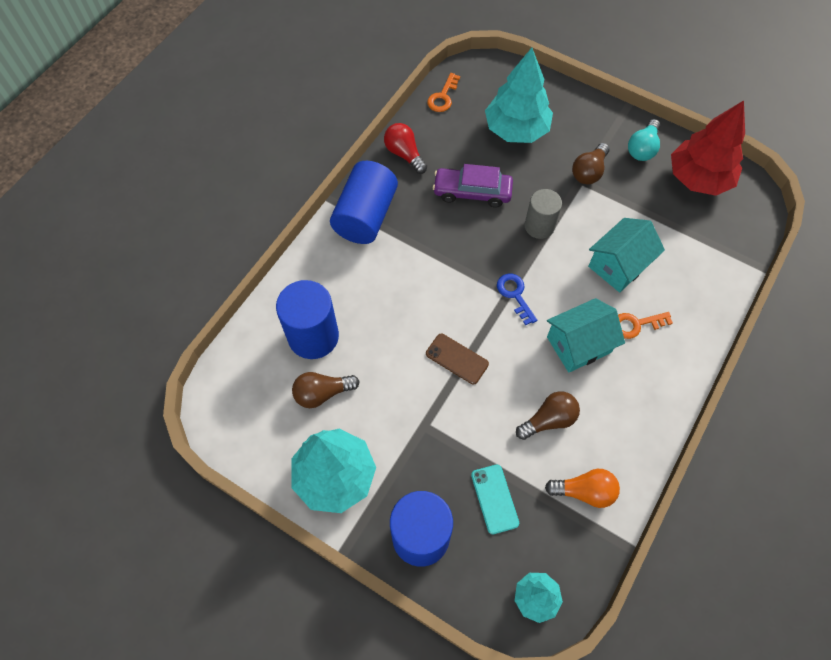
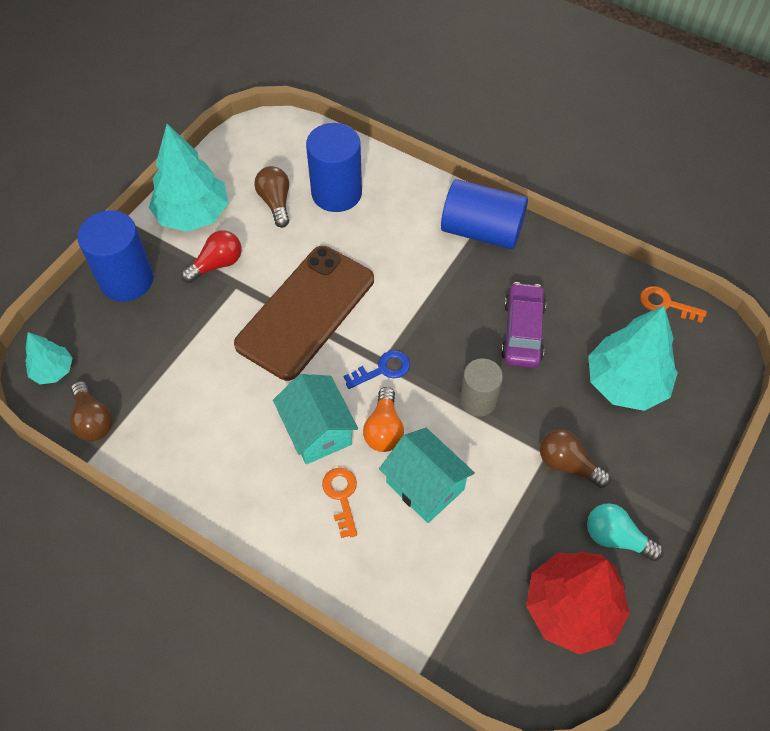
camera: 90 degrees right, 5 degrees down
red light bulb [384,123,427,174] -> red light bulb moved to [181,230,241,283]
brown phone [426,334,489,385] -> brown phone [234,246,374,381], size x2.35
turquoise phone [471,464,519,534] -> none
brown light bulb [516,391,580,440] -> brown light bulb moved to [70,381,113,441]
orange light bulb [545,469,620,508] -> orange light bulb moved to [363,387,404,452]

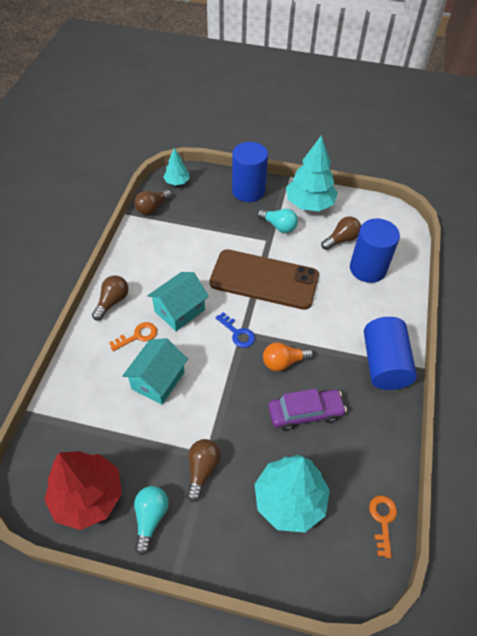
camera: 70 degrees right, 5 degrees down
red light bulb [181,230,241,283] -> turquoise light bulb [257,209,298,233]
orange light bulb [363,387,404,452] -> orange light bulb moved to [263,342,314,371]
grey cylinder [460,358,503,417] -> none
none -> brown light bulb [92,275,128,321]

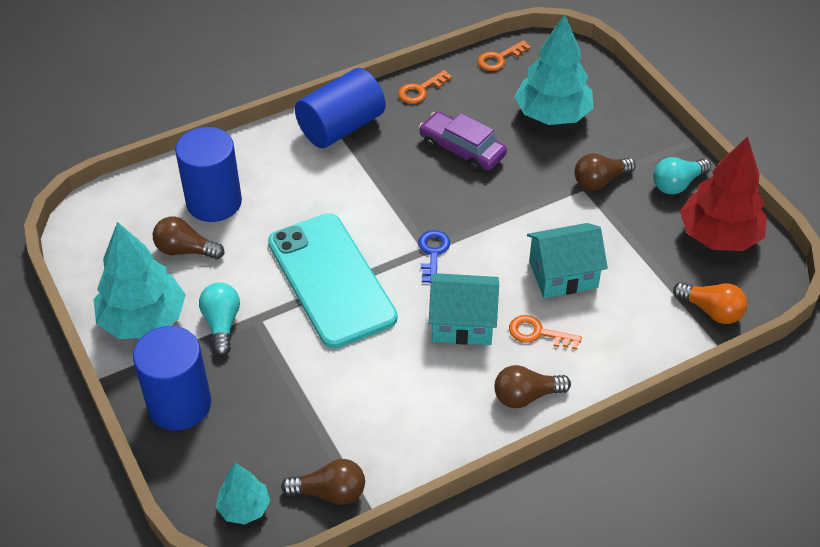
camera: 130 degrees left, 5 degrees down
brown phone [210,249,319,310] -> turquoise phone [268,213,397,349]
orange light bulb [263,342,314,371] -> orange light bulb moved to [673,282,747,324]
none -> orange key [398,70,452,104]

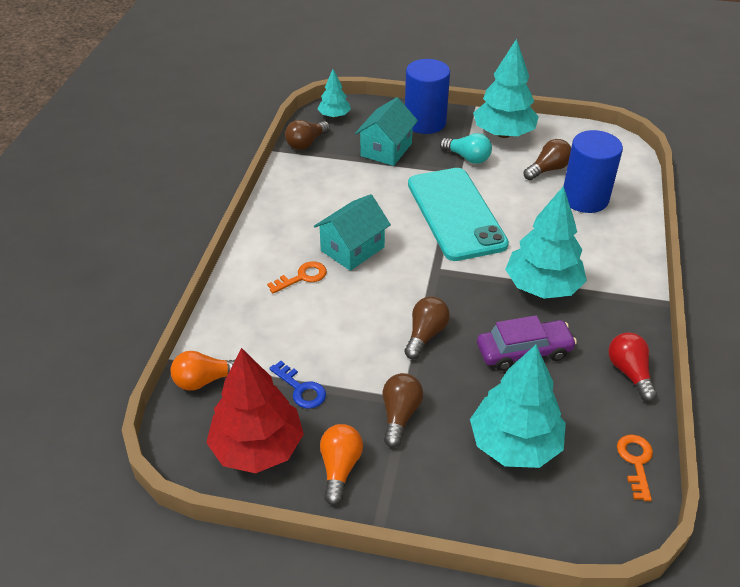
camera: 130 degrees right, 5 degrees down
turquoise phone [268,213,397,349] -> turquoise phone turned 60 degrees clockwise [408,168,509,261]
blue cylinder [295,68,385,148] -> none
orange key [398,70,452,104] -> red light bulb [608,332,657,402]
blue key [418,230,450,284] -> blue key moved to [269,361,326,409]
brown light bulb [494,365,571,408] -> brown light bulb moved to [404,297,450,359]
turquoise house [527,223,608,298] -> turquoise house moved to [355,97,418,166]
turquoise light bulb [653,157,711,195] -> orange light bulb [320,424,363,505]
none -> turquoise tree [505,186,587,299]

